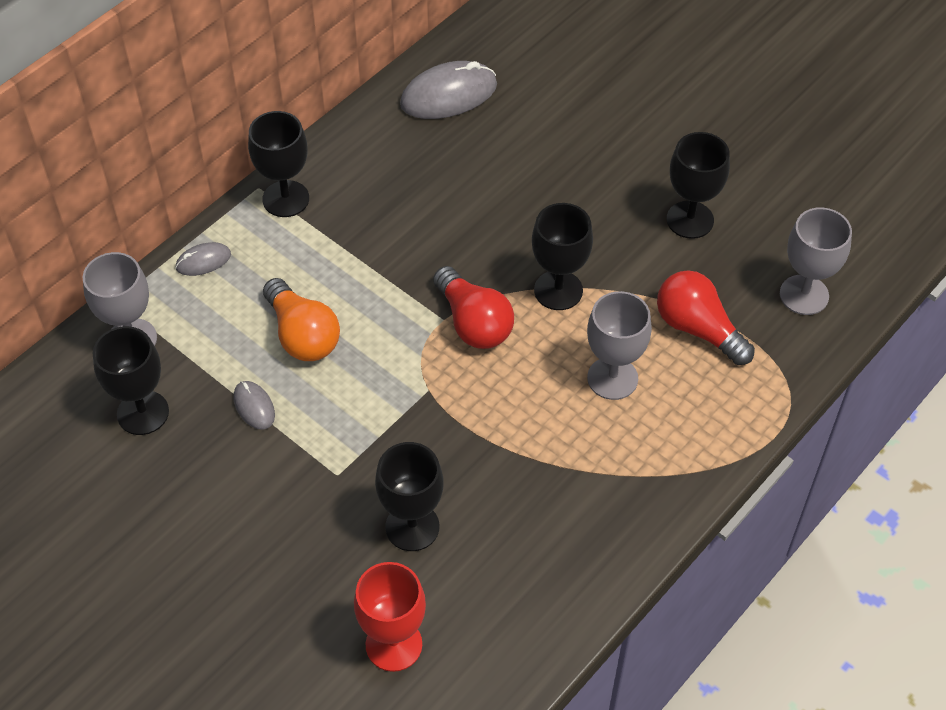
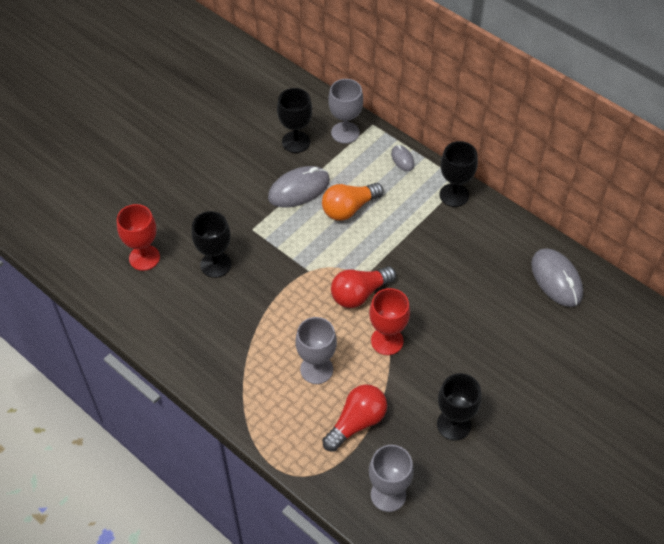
camera: 90 degrees right, 0 degrees up
grey mouse [234,381,275,430] -> grey mouse [268,166,330,208], size x1.94
black goblet [532,203,593,310] -> red goblet [369,288,410,355]

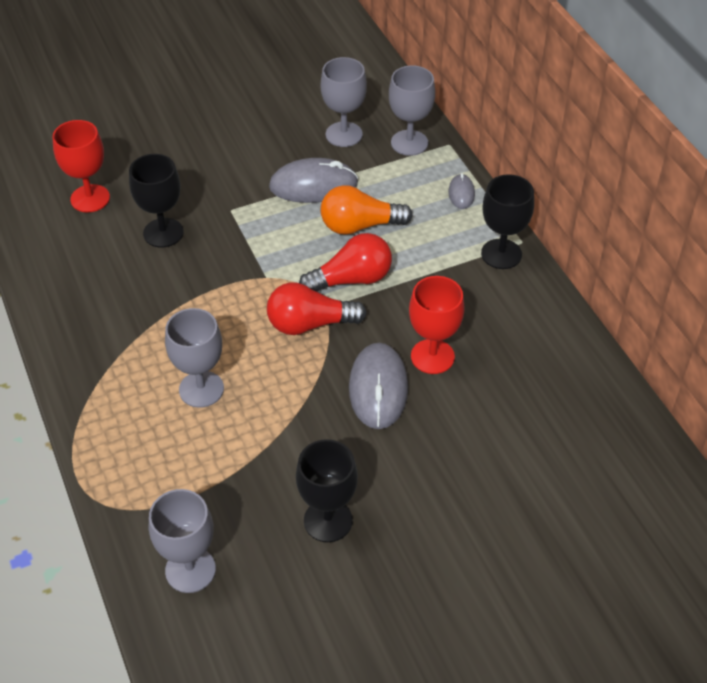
camera: 25 degrees right, 5 degrees down
black goblet [277,88,312,153] -> grey goblet [321,57,367,147]
red light bulb [322,384,387,452] -> red light bulb moved to [299,233,392,292]
red goblet [369,288,410,355] -> red goblet moved to [409,276,465,374]
grey mouse [531,248,583,307] -> grey mouse moved to [349,343,408,429]

